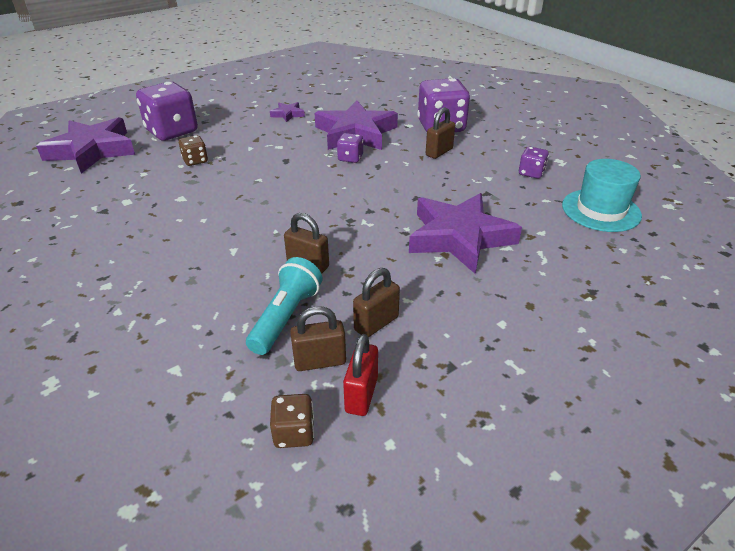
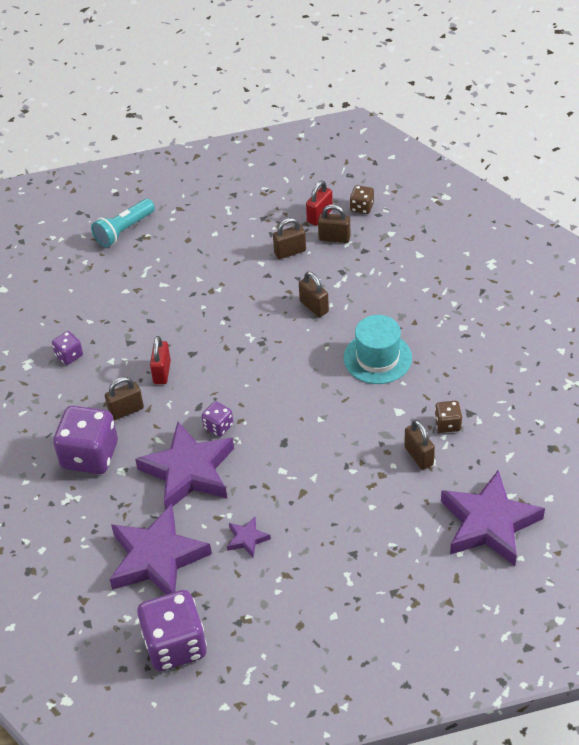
camera: 155 degrees left, 10 degrees up
purple dice [136,82,198,141] -> purple dice moved to [137,590,207,671]
brown dice [179,135,208,166] -> brown dice moved to [435,401,462,433]
turquoise flashlight [246,257,322,355] -> turquoise flashlight moved to [91,199,155,247]
purple star [409,193,522,274] -> purple star moved to [109,504,212,595]
turquoise hat [562,159,642,232] -> turquoise hat moved to [344,315,412,384]
none -> red padlock [150,336,171,384]
none -> brown padlock [404,420,435,470]

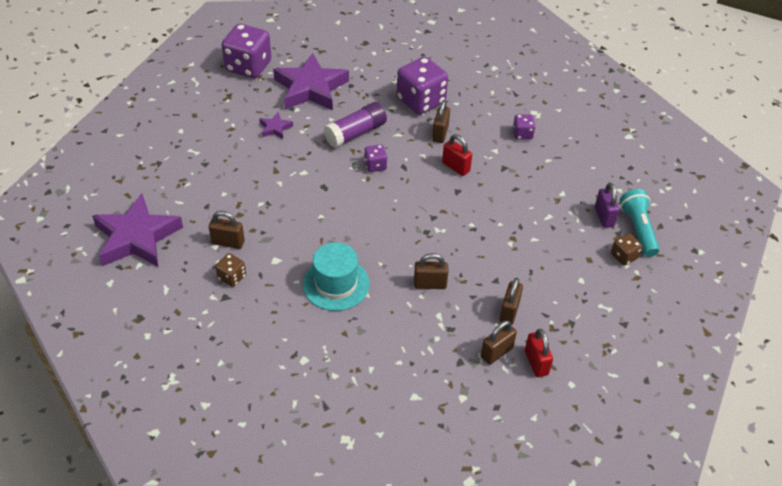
camera: 125 degrees right, 0 degrees up
purple star [135,422,234,509] -> purple glue stick [324,102,387,148]
brown dice [350,185,374,214] -> brown dice moved to [611,233,642,266]
none -> purple padlock [595,183,620,228]

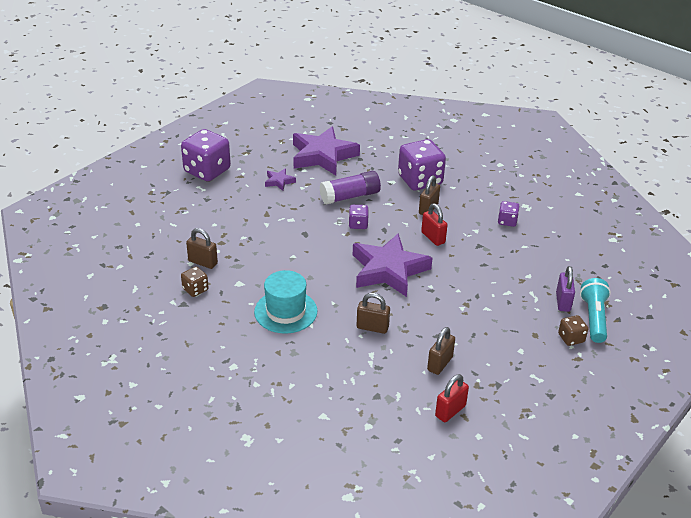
camera: 15 degrees right, 10 degrees down
purple star [92,193,183,267] -> purple star moved to [353,233,432,297]
purple dice [221,24,272,78] -> purple dice moved to [181,129,231,181]
brown padlock [481,320,517,365] -> none
red padlock [525,329,553,377] -> red padlock turned 45 degrees clockwise [435,374,469,422]

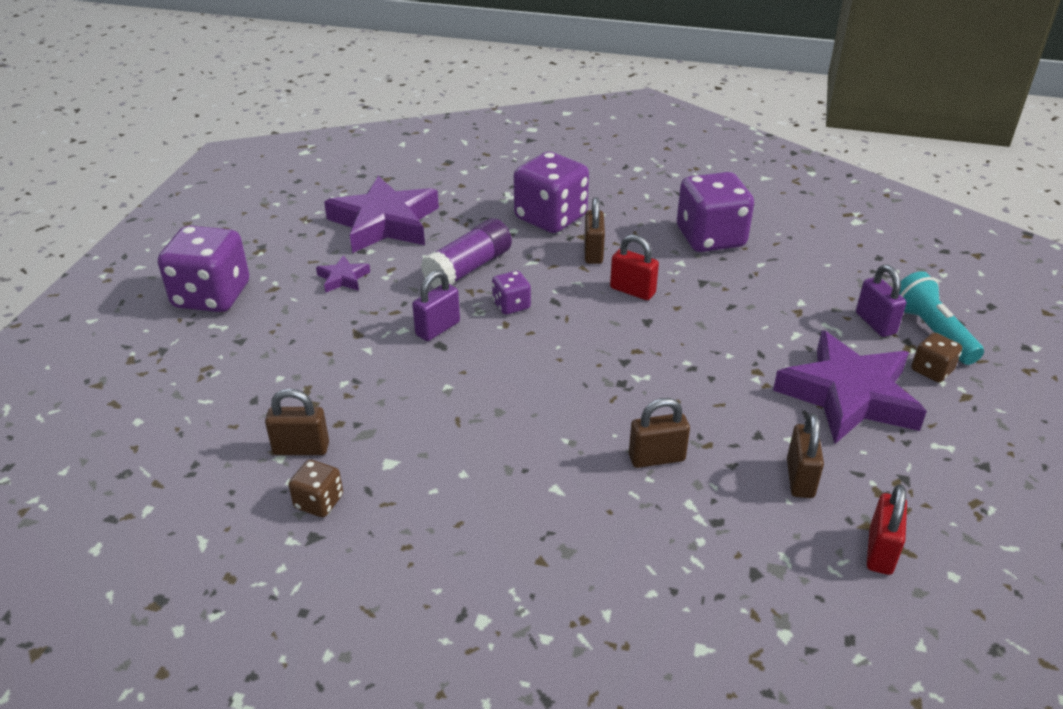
camera: 25 degrees left, 0 degrees up
turquoise hat [254,270,317,333] -> none
purple star [353,233,432,297] -> purple star moved to [773,330,927,444]
purple dice [498,201,520,227] -> purple dice [677,172,754,252], size x2.07
none -> purple padlock [412,270,460,341]

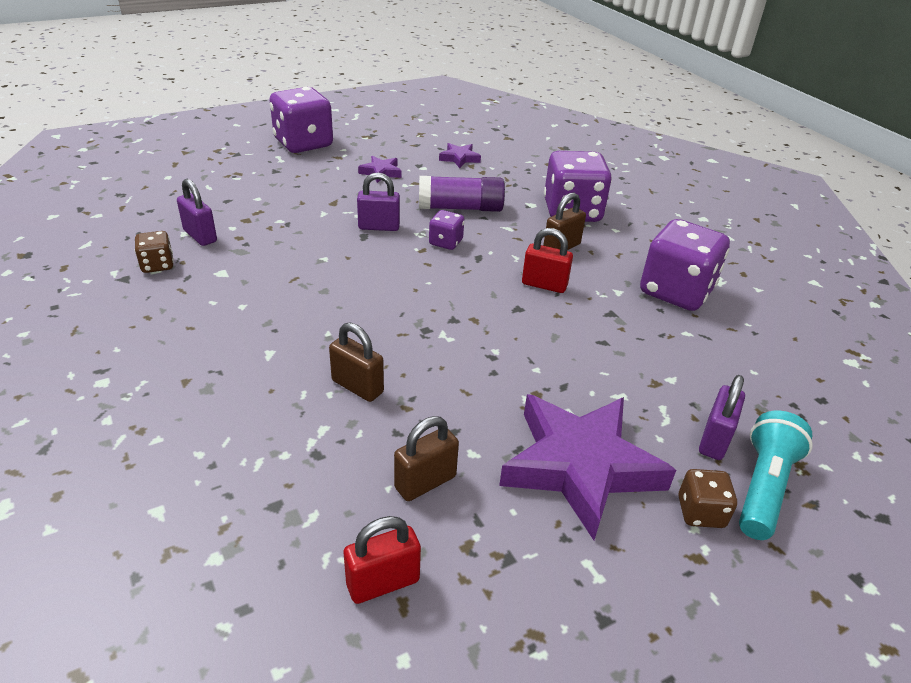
camera: 45 degrees right, 0 degrees up
brown padlock [265,389,329,455] -> purple padlock [177,179,217,246]
purple star [324,176,439,253] -> purple star [439,143,481,168], size x0.43
red padlock [610,235,659,300] -> red padlock turned 60 degrees counterclockwise [522,228,573,293]

